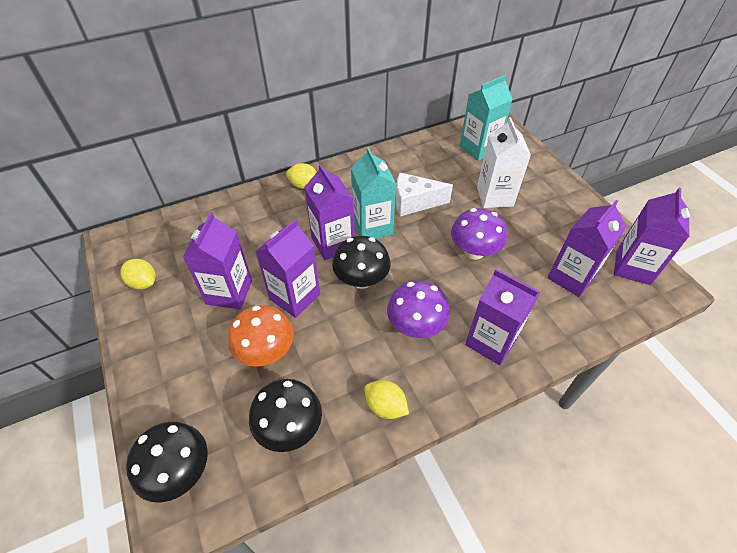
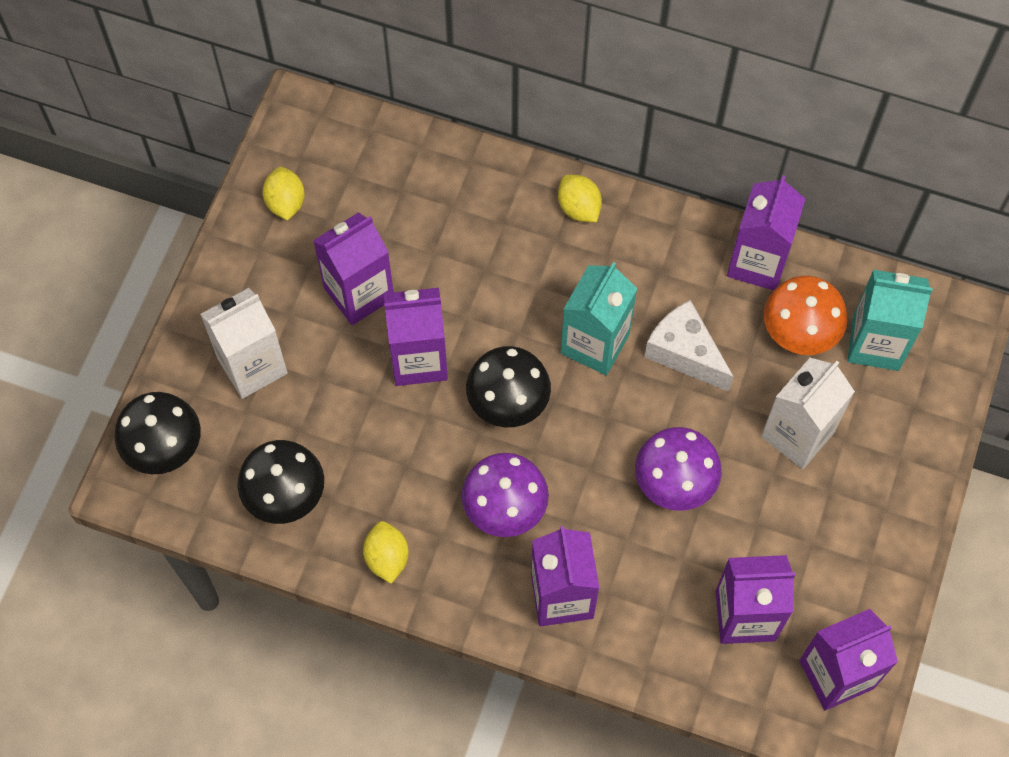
camera: 45 degrees right, 15 degrees up
orange mushroom [228,305,294,366] -> orange mushroom moved to [764,276,847,355]
purple carton [304,164,355,260] -> purple carton moved to [727,175,805,291]
none -> white carton [200,288,288,399]

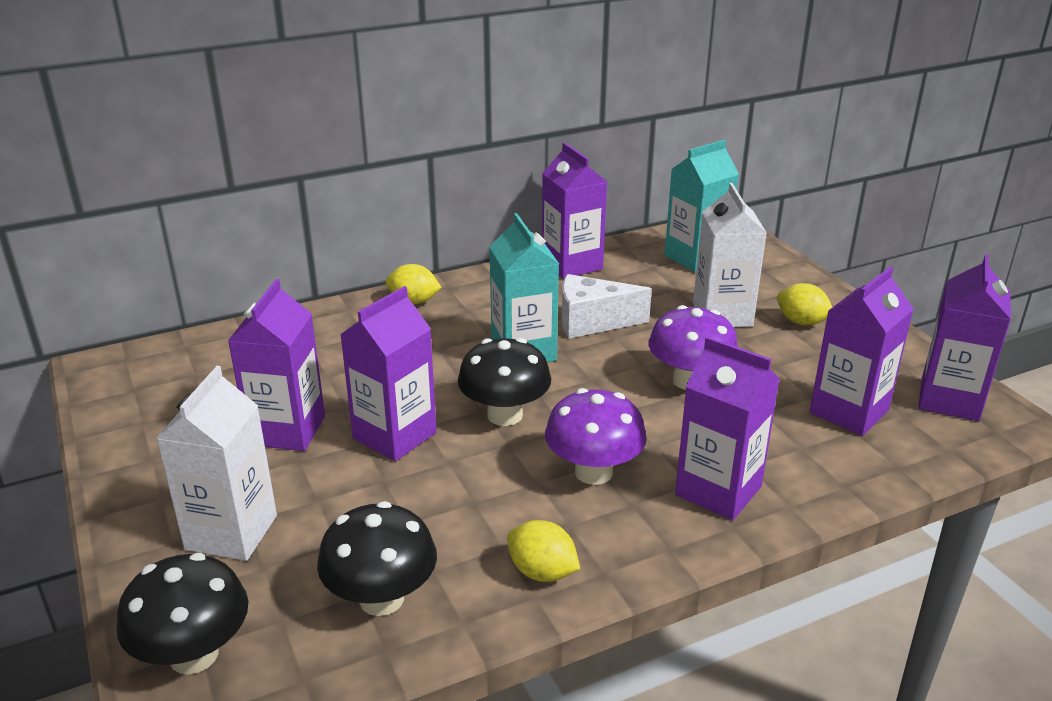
camera: 45 degrees left, 35 degrees down
yellow lemon [262,167,305,221] -> yellow lemon moved to [777,283,832,325]
orange mushroom [764,276,847,355] -> none

